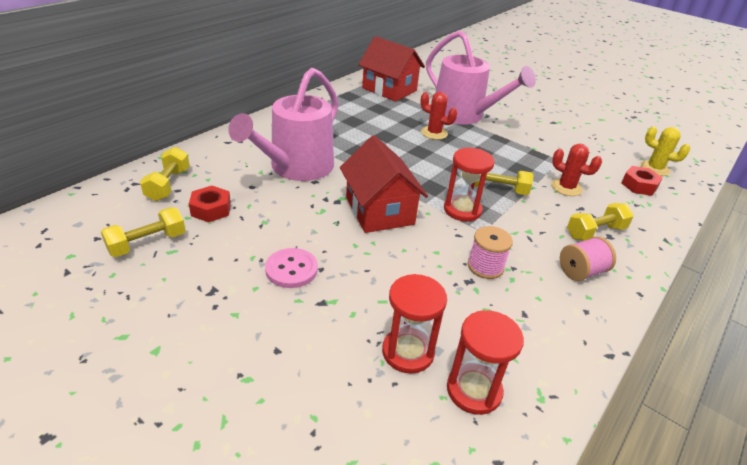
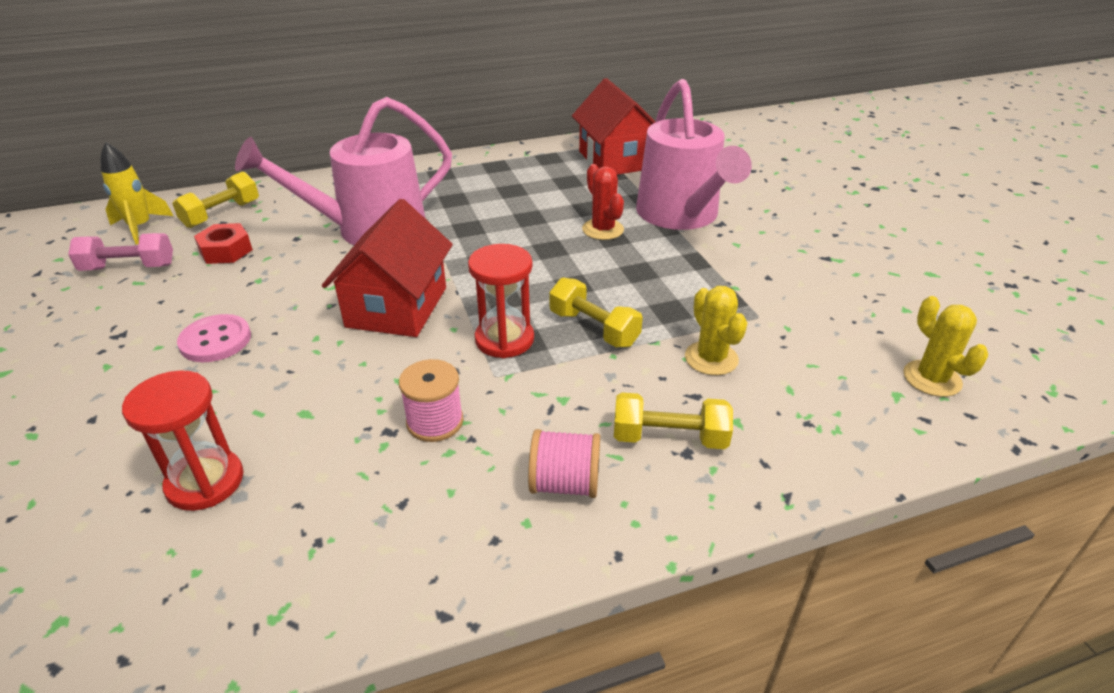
camera: 35 degrees right, 0 degrees up
yellow dumbbell [101,207,186,257] -> pink dumbbell [68,233,173,271]
red hourglass [447,310,524,415] -> none
red cactus [551,144,602,196] -> yellow cactus [685,286,747,375]
red nut [621,166,663,196] -> none
none -> yellow rocket [101,142,173,244]

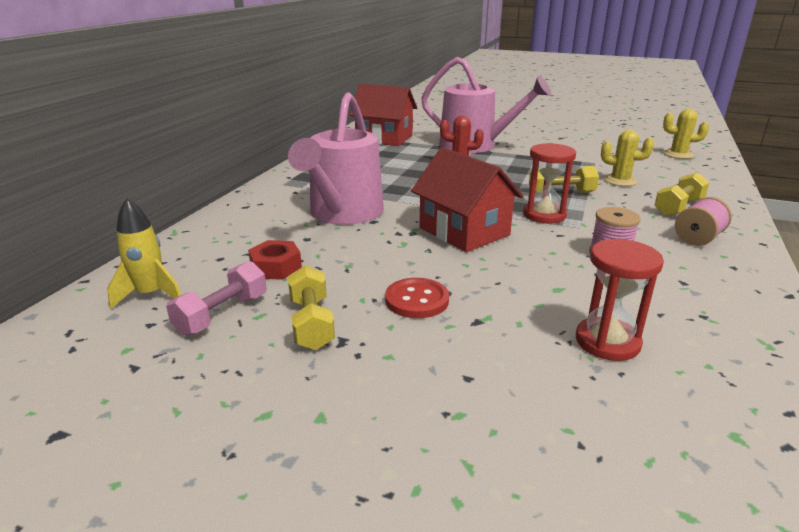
camera: 50 degrees left, 10 degrees down
yellow dumbbell [172,172,259,228] -> yellow dumbbell moved to [288,265,335,350]
pink button [177,314,251,362] -> red button [385,278,449,318]

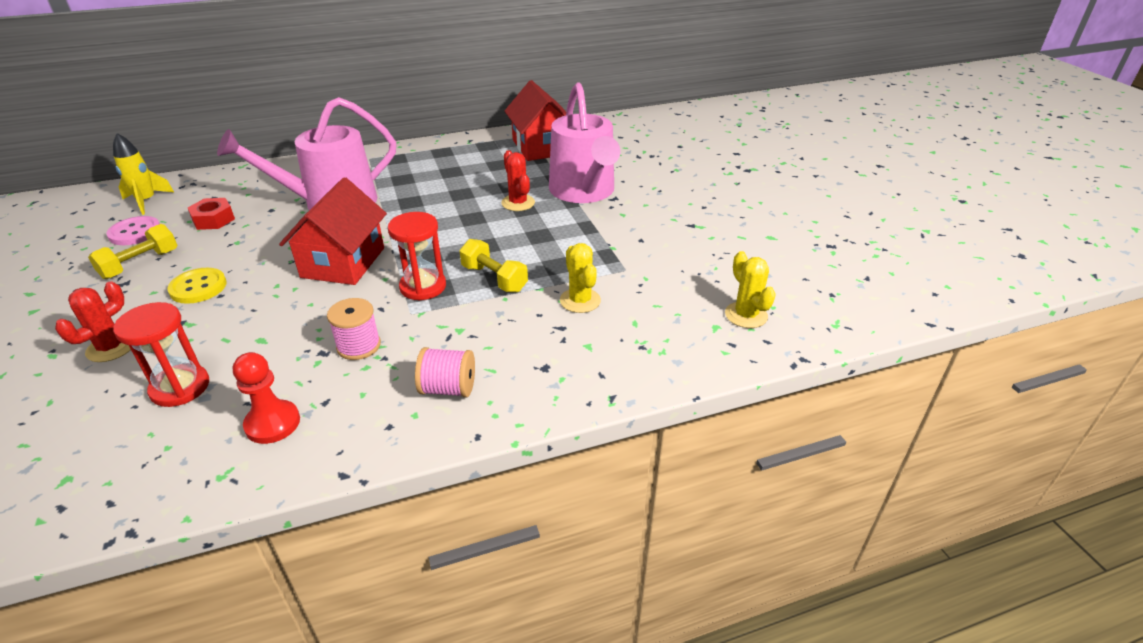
camera: 50 degrees right, 10 degrees up
pink dumbbell [166,261,267,336] -> pink button [106,216,160,245]
red button [385,278,449,318] -> yellow button [167,268,227,304]
yellow dumbbell [655,172,710,216] -> none
none -> red cactus [55,281,131,362]
none -> red pawn [233,352,300,444]

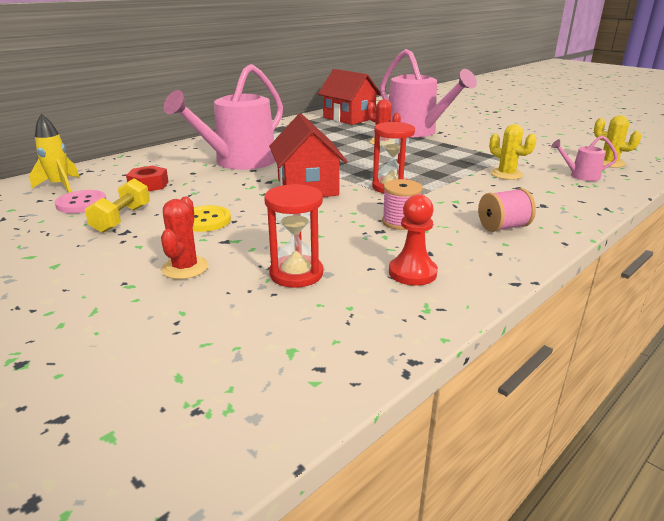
camera: 25 degrees left, 10 degrees down
yellow dumbbell [459,239,528,292] -> none
none -> pink watering can [551,136,618,181]

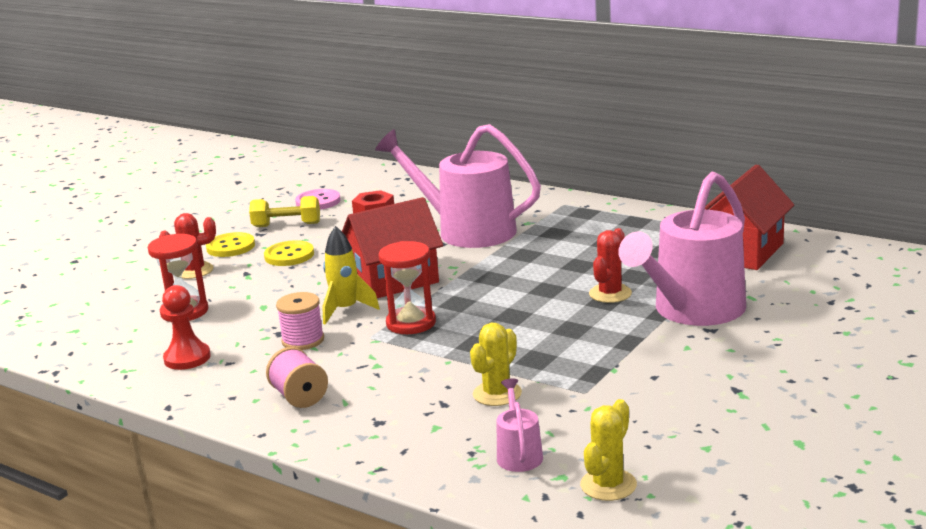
camera: 80 degrees right, 5 degrees down
yellow rocket [29,114,79,193] -> yellow rocket moved to [322,226,380,325]
none -> yellow button [206,232,255,257]

